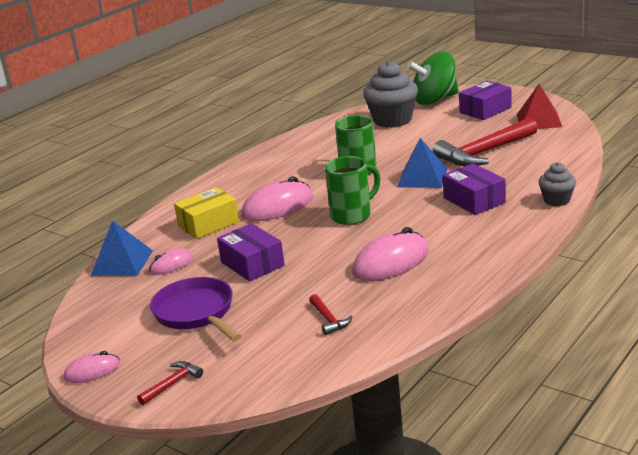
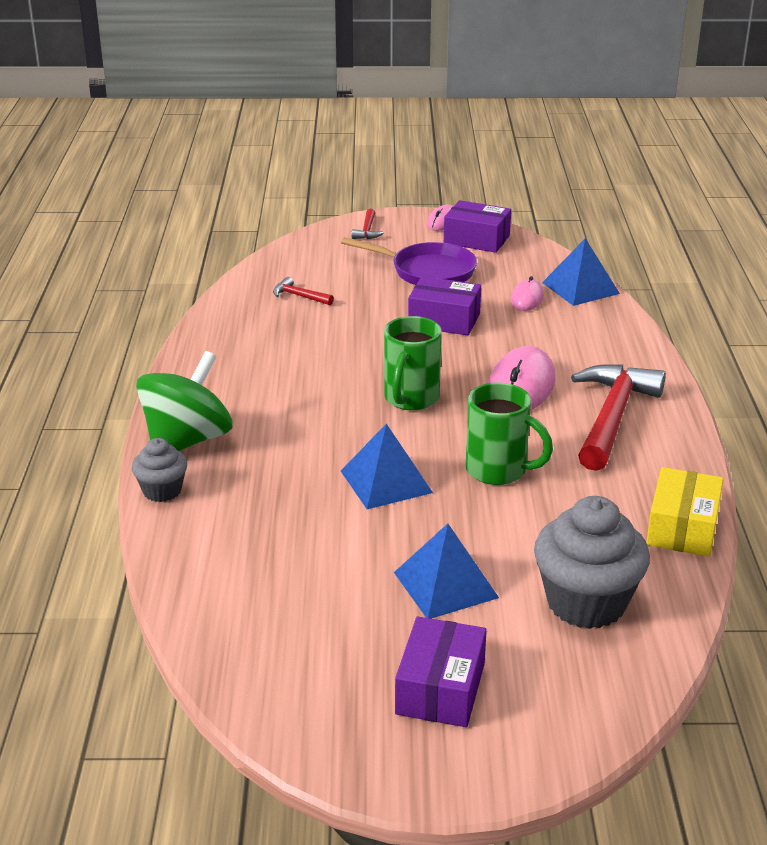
camera: 140 degrees right, 5 degrees up
yellow box [174,187,239,239] -> yellow box moved to [646,467,724,557]
pink mouse [352,227,429,281] -> none
green spinning top [407,51,459,105] -> green spinning top moved to [136,351,233,451]
red hammer [433,117,538,166] -> red hammer moved to [571,364,666,471]
purple box [443,163,506,215] -> purple box moved to [444,200,511,253]
red pyramid [517,84,562,129] -> none
none -> blue pyramid [394,524,499,619]

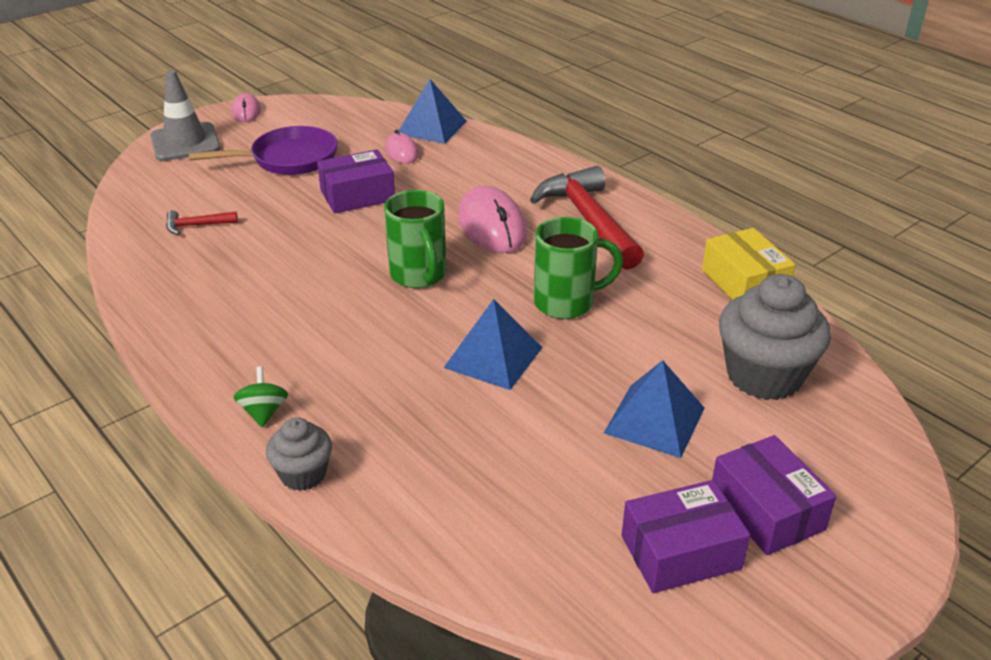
camera: 40 degrees left, 5 degrees up
green spinning top [136,351,233,451] -> green spinning top [234,367,288,427], size x0.44
red hammer [352,209,384,239] -> grey traffic cone [150,70,221,161]
purple box [444,200,511,253] -> purple box moved to [622,480,750,593]

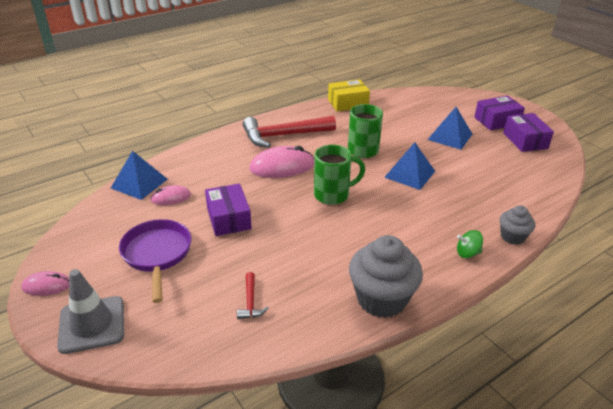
camera: 85 degrees left, 0 degrees up
grey cupcake [719,274,831,400] -> grey cupcake moved to [349,235,423,318]

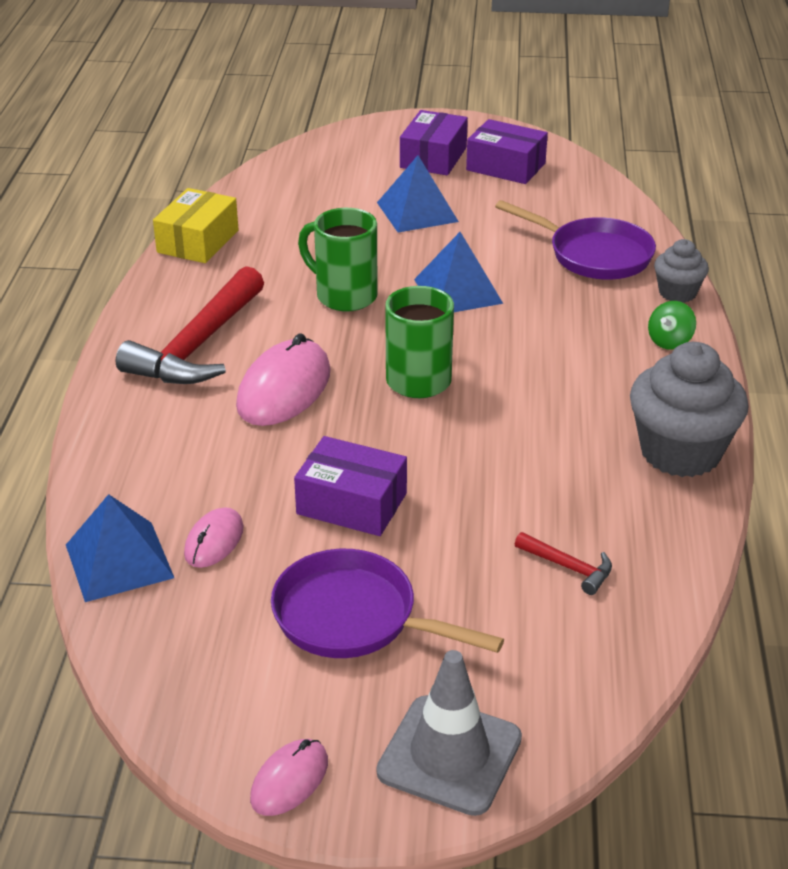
camera: 50 degrees left, 0 degrees up
none -> purple pan [495,200,656,280]

